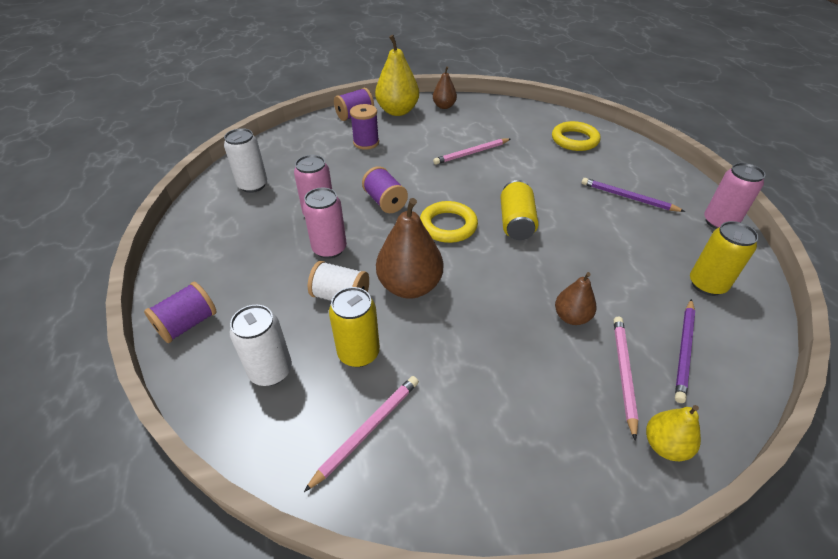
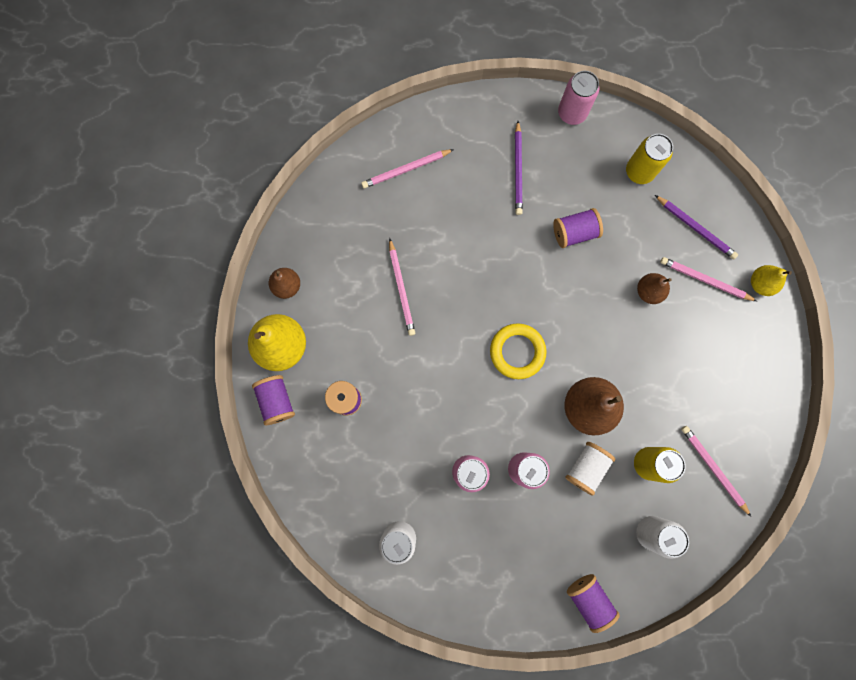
camera: 75 degrees left, 35 degrees up
purple spool [362,166,408,213] -> purple spool moved to [553,208,603,248]
yellow can [500,180,538,240] -> none
yellow ring [552,121,600,151] -> pink pencil [361,149,454,188]
purple pencil [582,178,685,212] -> purple pencil turned 45 degrees counterclockwise [515,121,523,215]

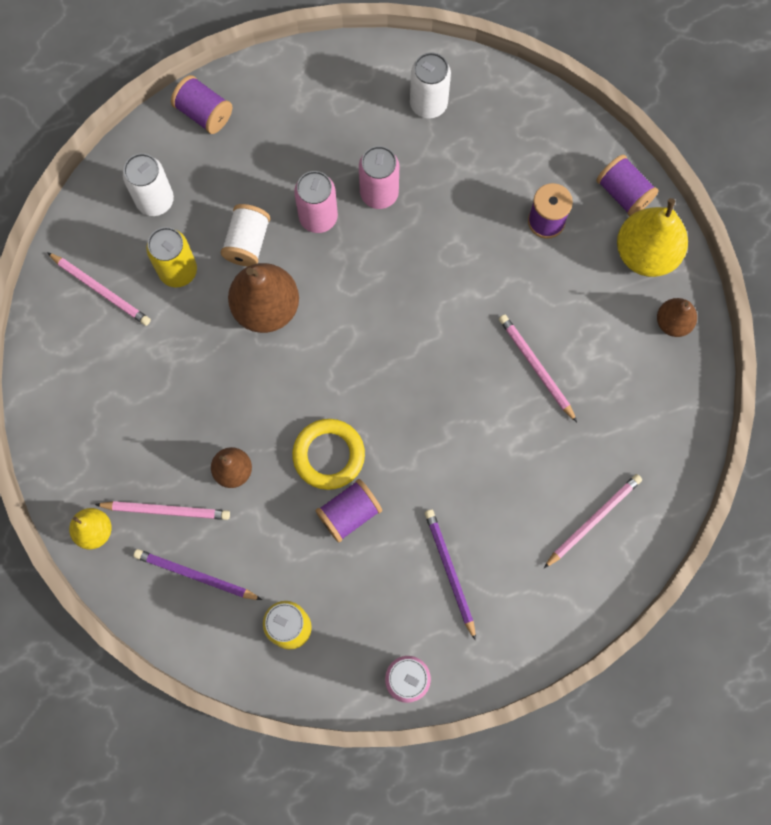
camera: 160 degrees right, 5 degrees down
yellow ring [490,323,547,379] -> yellow ring moved to [292,419,365,490]

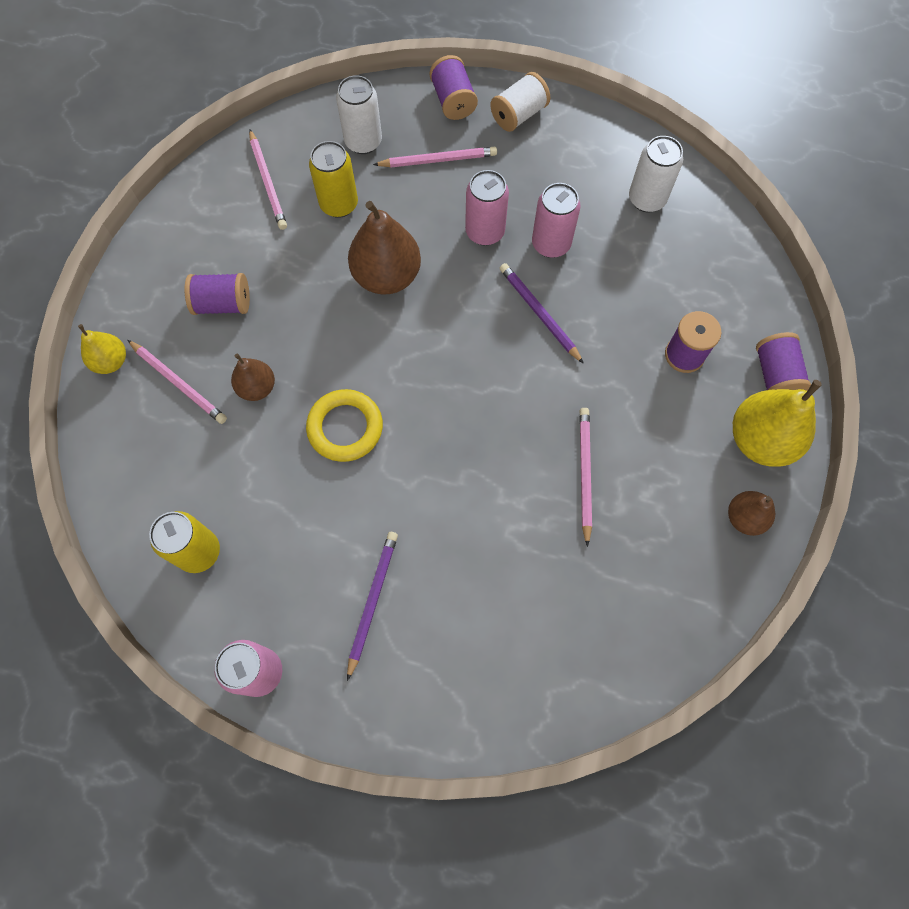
camera: 35 degrees right, 5 degrees down
purple pencil [134,549,262,600] -> purple pencil moved to [500,263,584,364]
white spool [220,204,270,267] -> white spool moved to [490,72,550,132]
purple spool [316,479,382,542] -> purple spool moved to [185,273,250,315]
pink pencil [544,474,642,568] -> pink pencil moved to [373,147,497,168]

